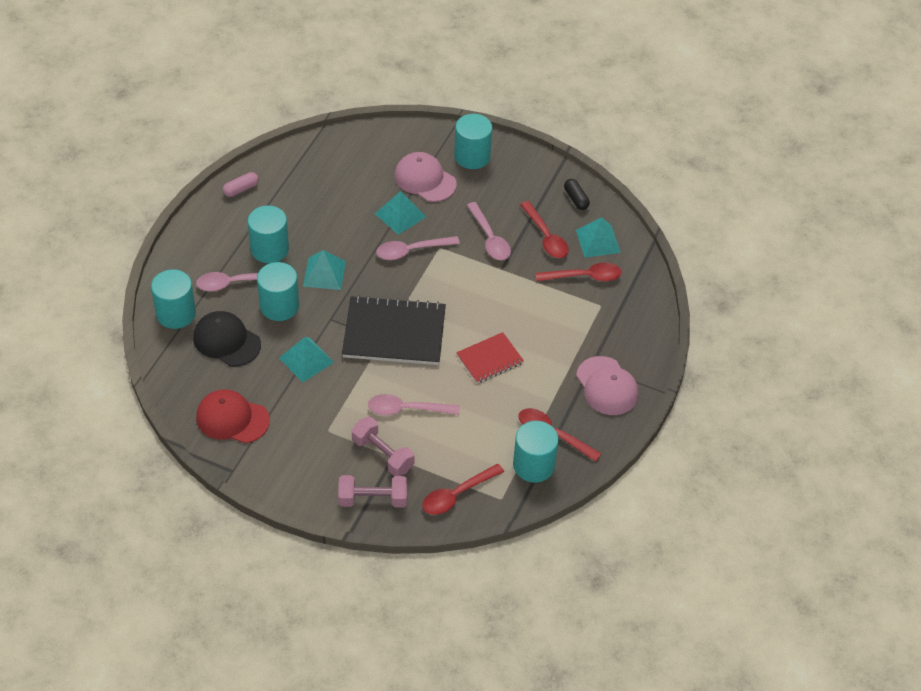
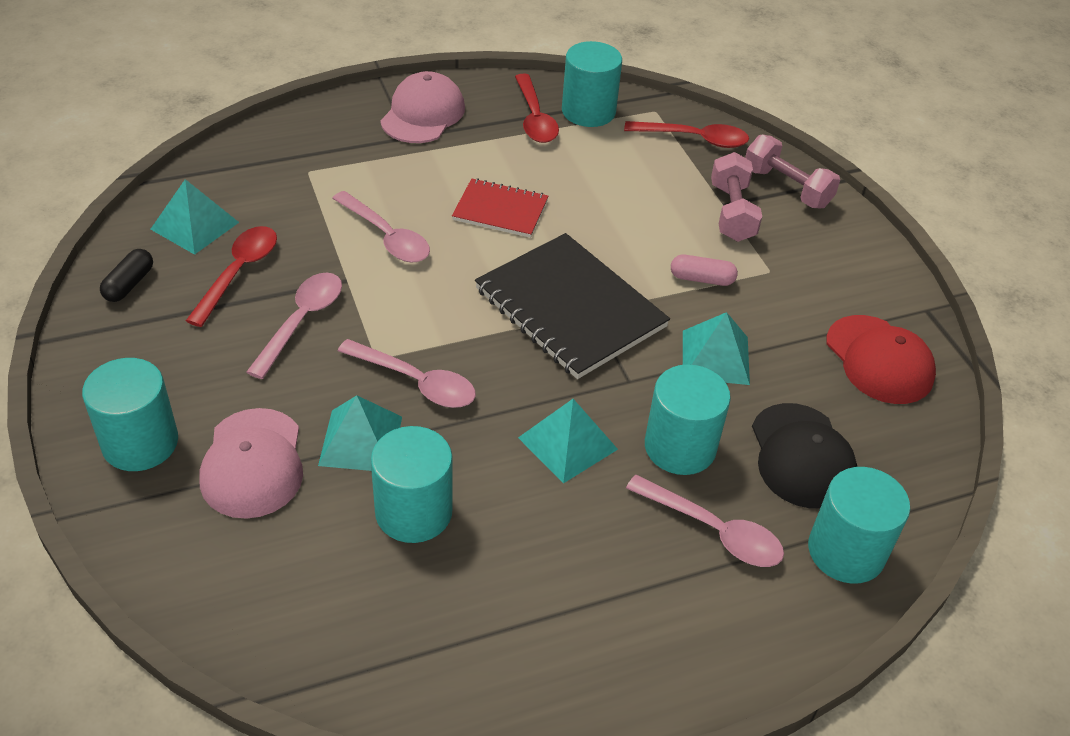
camera: 135 degrees left, 5 degrees down
pink capsule [223,172,259,197] -> pink capsule moved to [671,255,738,286]
turquoise cylinder [248,205,289,263] -> turquoise cylinder moved to [371,426,453,543]
pink spoon [368,394,460,415] -> pink spoon moved to [332,191,430,262]
red spoon [536,263,622,281] -> none

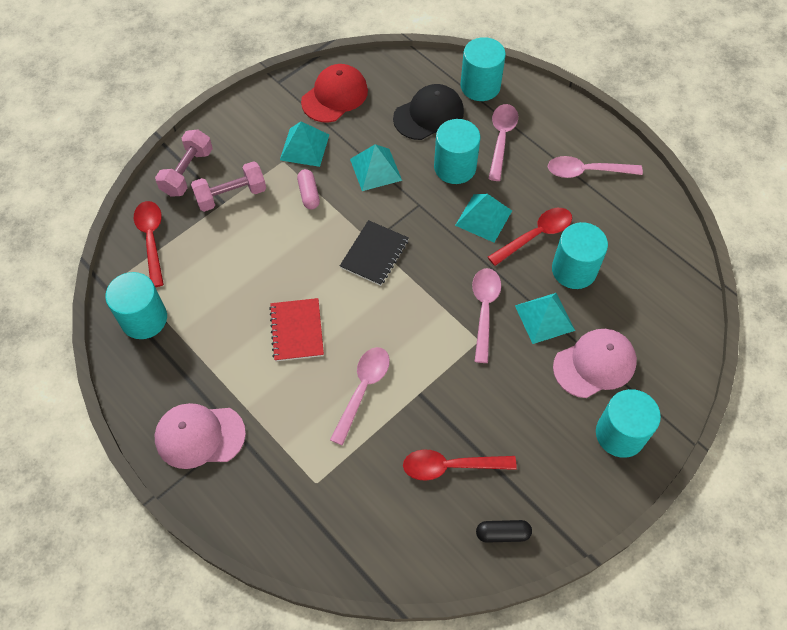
camera: 110 degrees left, 15 degrees up
turquoise pyramid [150,179,239,255] -> turquoise pyramid moved to [280,121,329,167]
pink spoon [246,273,342,379] -> pink spoon moved to [548,156,643,178]
black notebook [475,233,670,379] -> black notebook [340,220,409,286], size x0.56
red spoon [515,74,559,143] -> red spoon moved to [488,208,572,266]

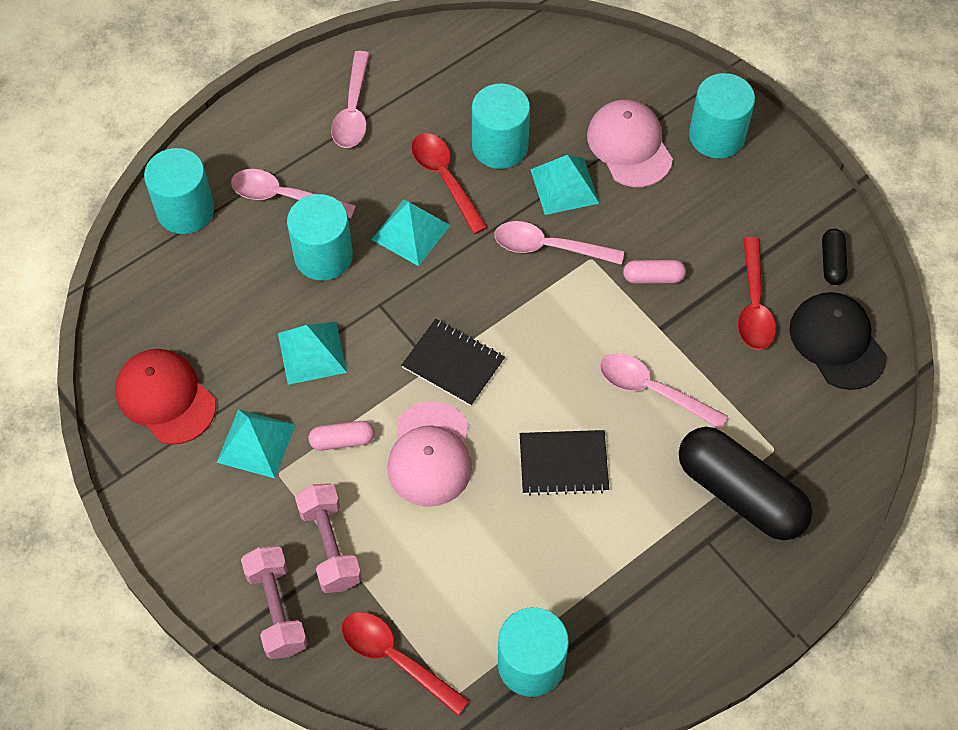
camera: 85 degrees left, 0 degrees up
red spoon [134,201,164,287] -> red spoon turned 45 degrees clockwise [342,612,470,716]
pink dumbbell [155,130,213,196] -> pink dumbbell turned 45 degrees clockwise [241,546,308,659]
pink cap [155,403,246,469] -> pink cap moved to [387,401,472,507]
red notebook [269,298,324,361] -> black notebook [520,430,609,496]
black cap [393,84,464,140] -> black cap moved to [789,292,886,390]
none -> pink capsule [623,260,686,284]
none -> black capsule [679,427,813,540]

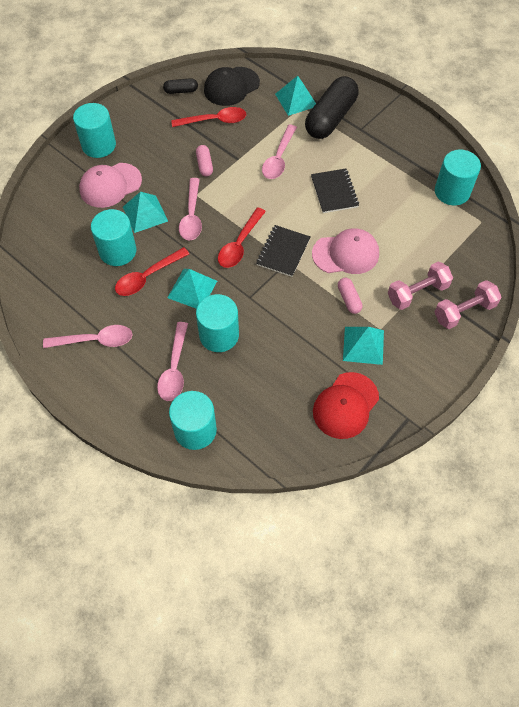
camera: 100 degrees left, 0 degrees up
turquoise pyramid [278,322,347,385] -> turquoise pyramid moved to [275,76,316,116]
red spoon [342,612,470,716] -> red spoon moved to [218,207,266,268]

